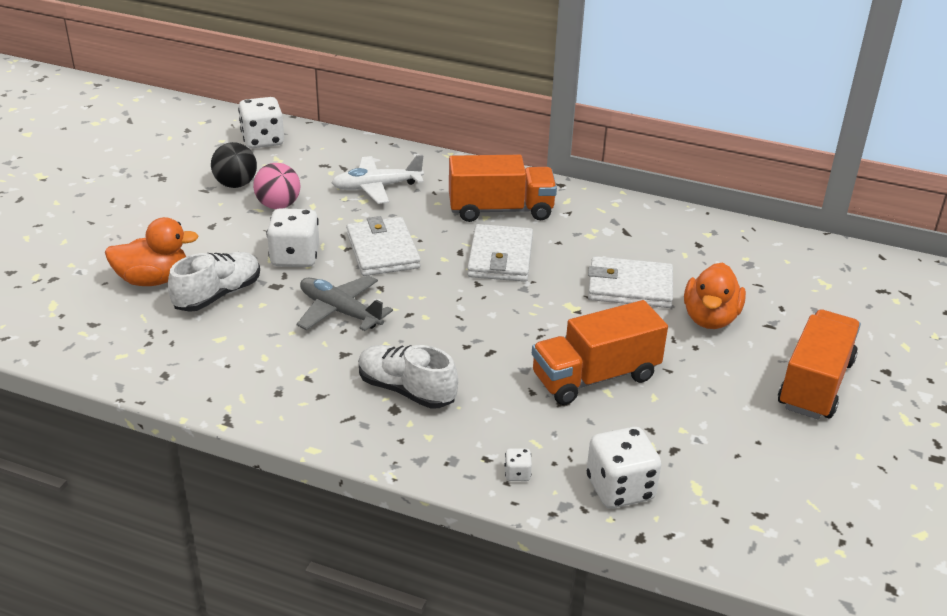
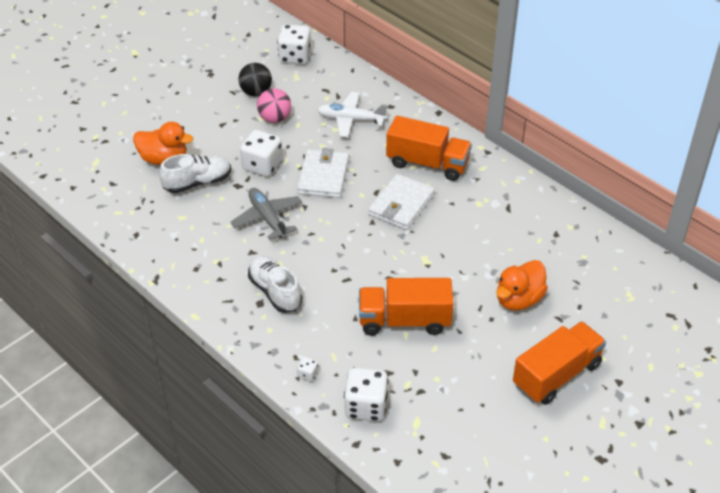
camera: 25 degrees right, 10 degrees up
white wallet [588,256,673,308] -> none

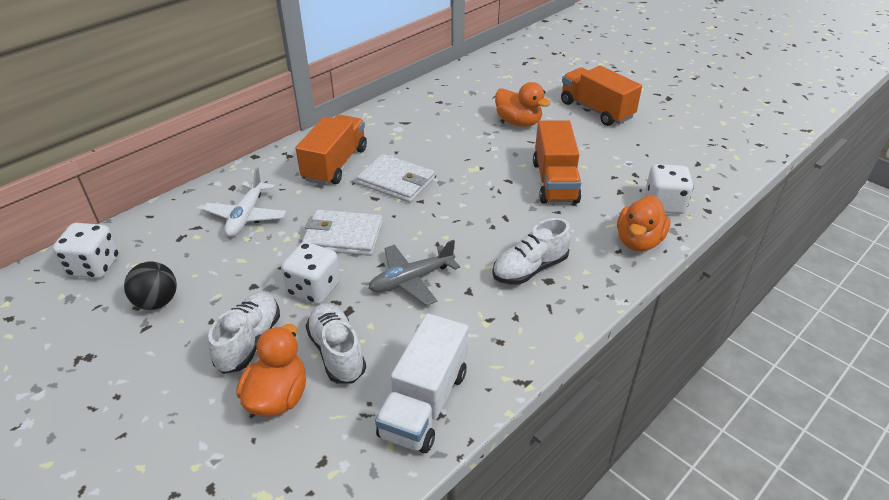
camera: 90 degrees left, 5 degrees down
pink ball [257,88,291,123] -> none
white dice [297,357,318,381] -> orange duck [617,195,671,252]
none -> white shoe [208,292,280,374]
none -> white truck [375,313,468,453]

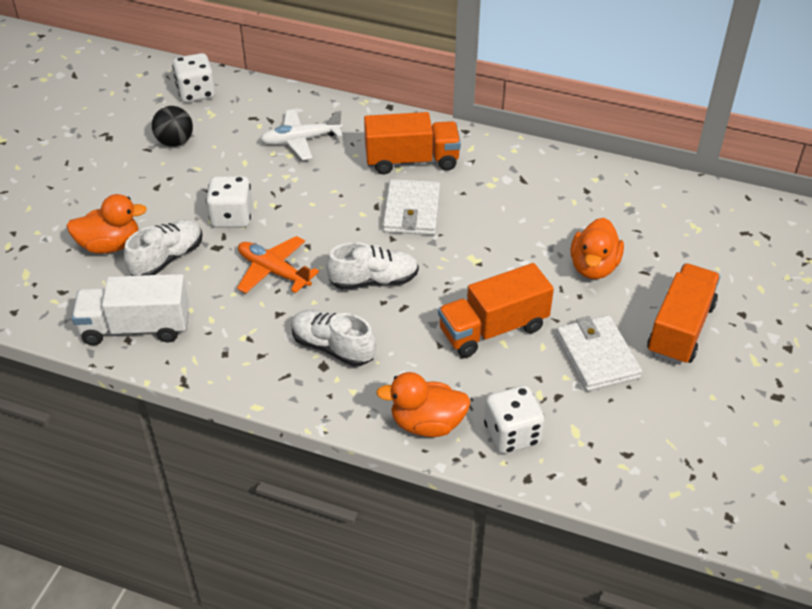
camera: 65 degrees right, 5 degrees up
white shoe [208,292,280,374] -> white shoe moved to [326,242,419,290]
white wallet [302,210,383,256] -> white wallet moved to [556,315,642,391]
grey plane [369,240,460,306] -> orange plane [237,236,319,294]

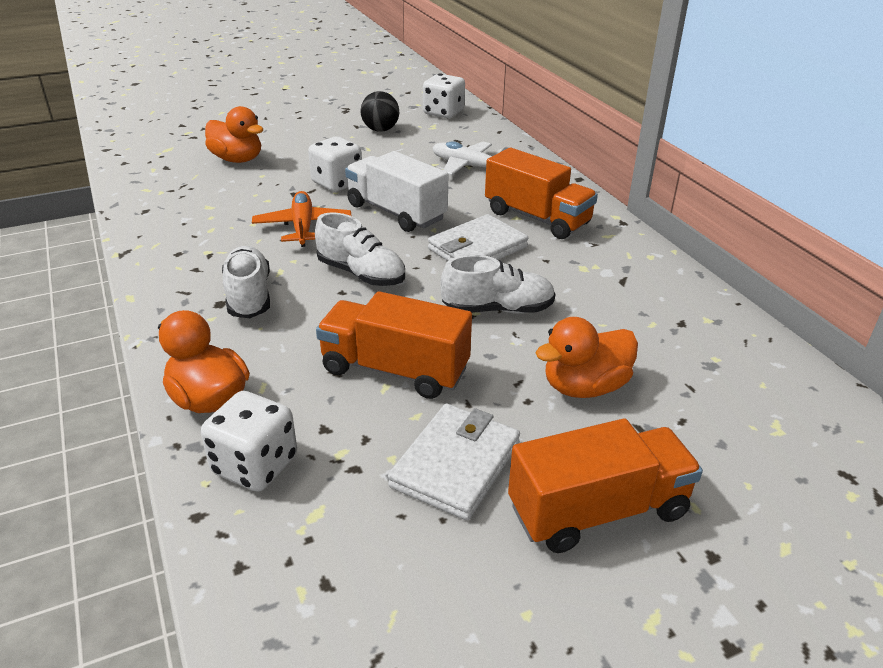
camera: 45 degrees right, 10 degrees down
white truck [72,274,189,345] -> white truck moved to [345,151,448,232]
white shoe [124,219,202,276] -> white shoe moved to [440,255,556,314]

